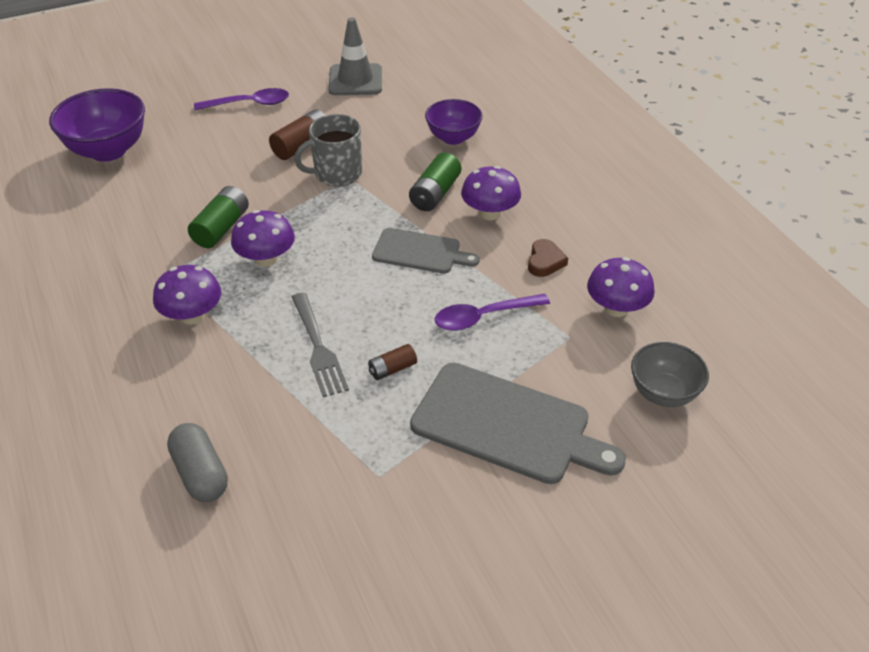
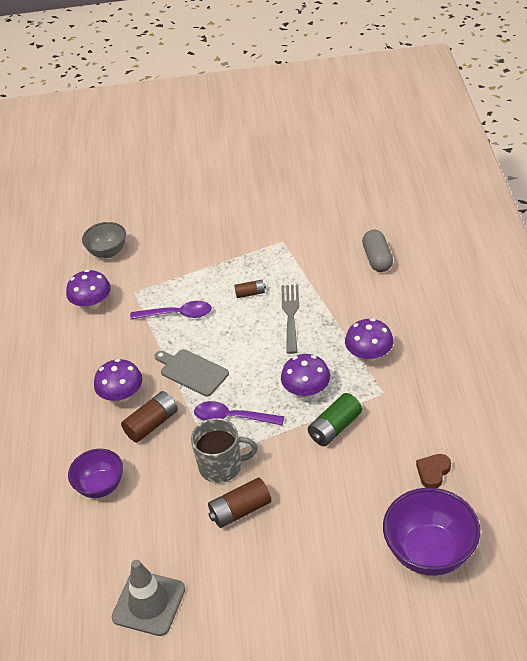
camera: 155 degrees left, 0 degrees up
purple spoon [194,88,289,110] -> purple spoon moved to [194,401,284,426]
green battery [409,153,461,211] -> brown battery [121,391,178,443]
grey cutting board [410,363,626,484] -> none
brown heart [528,239,568,277] -> brown heart moved to [416,454,451,488]

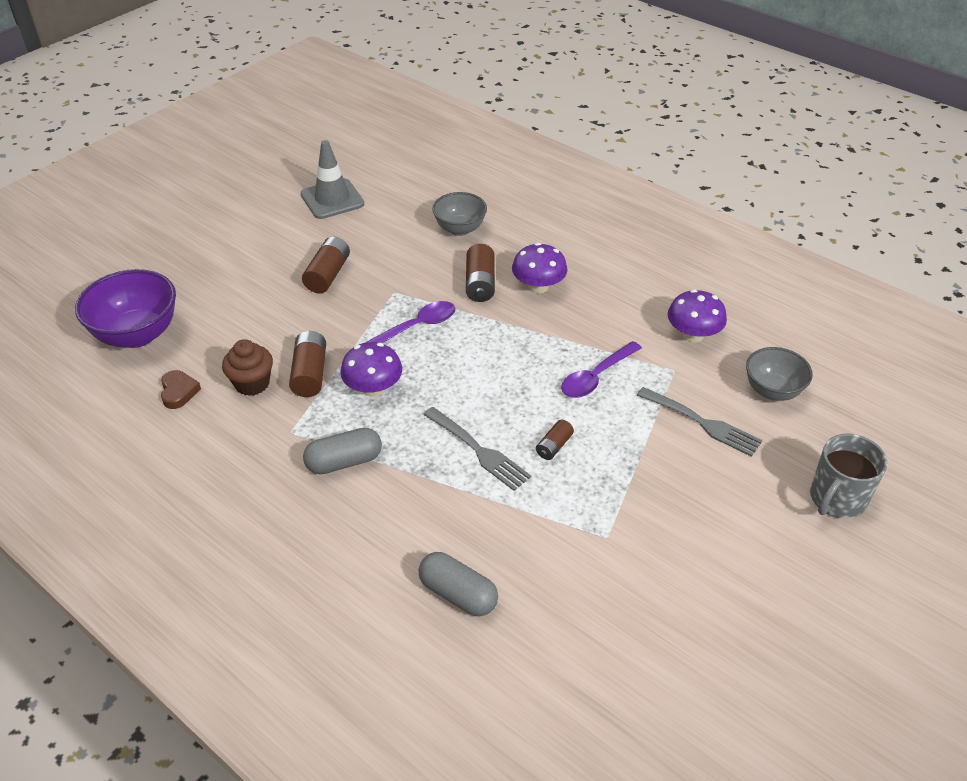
camera: 130 degrees right, 0 degrees up
purple bowl [68,449,123,498] -> grey bowl [432,192,487,236]
grey cutting board [155,349,229,396] -> none
grey mug [191,418,258,483] -> grey mug moved to [810,434,888,519]
green battery [308,393,362,446] -> brown battery [289,331,326,397]
purple mushroom [345,318,394,362] -> grey capsule [303,428,382,474]
none -> brown cupcake [222,339,273,396]
none -> grey fork [637,387,762,457]

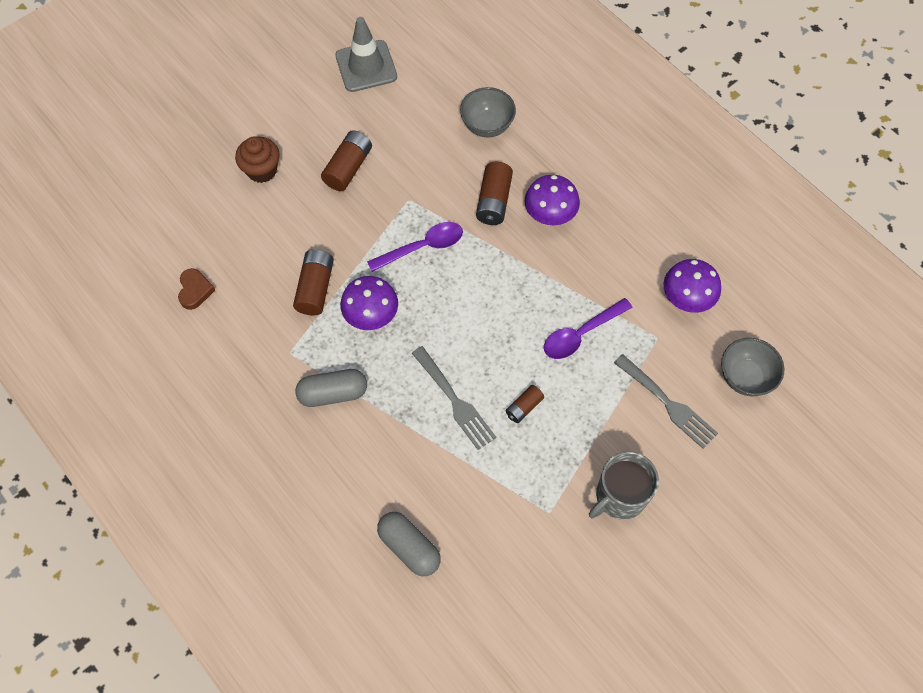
camera: 10 degrees right, 20 degrees up
purple bowl [75,269,176,348] -> none
brown cupcake [222,339,273,396] -> brown cupcake moved to [235,136,280,183]
grey mug [810,434,888,519] -> grey mug moved to [589,451,659,520]

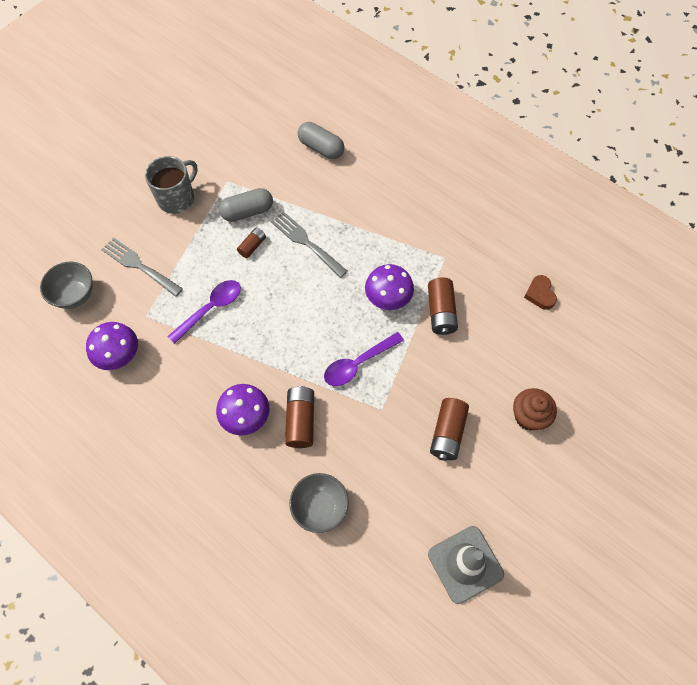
camera: 170 degrees right, 0 degrees up
grey capsule [295,369,367,407] -> grey capsule moved to [219,188,273,222]

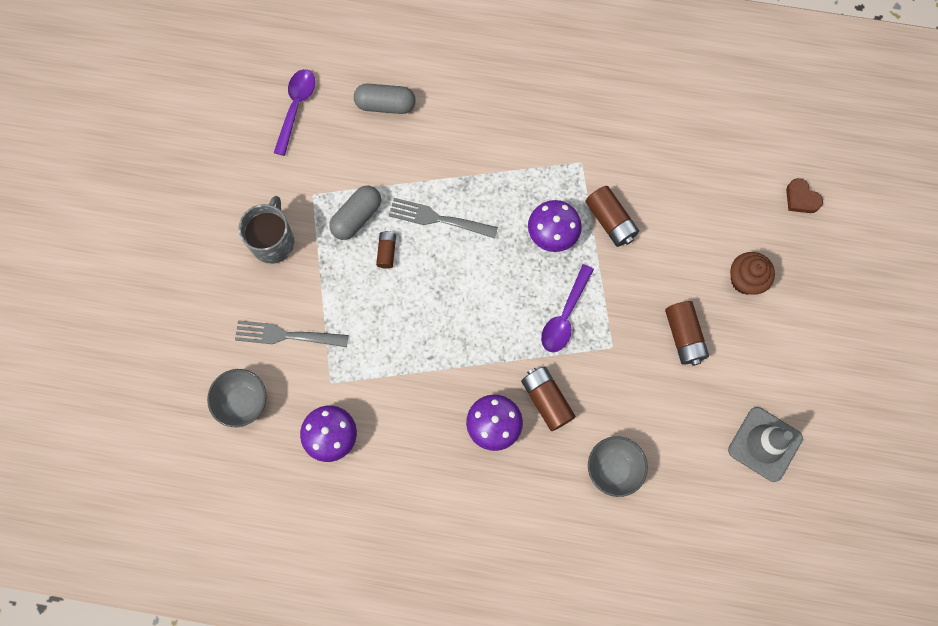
camera: 30 degrees left, 10 degrees up
purple spoon [167,280,241,344] -> purple spoon moved to [274,69,315,156]
brown heart [524,275,557,310] -> brown heart moved to [786,178,823,213]

